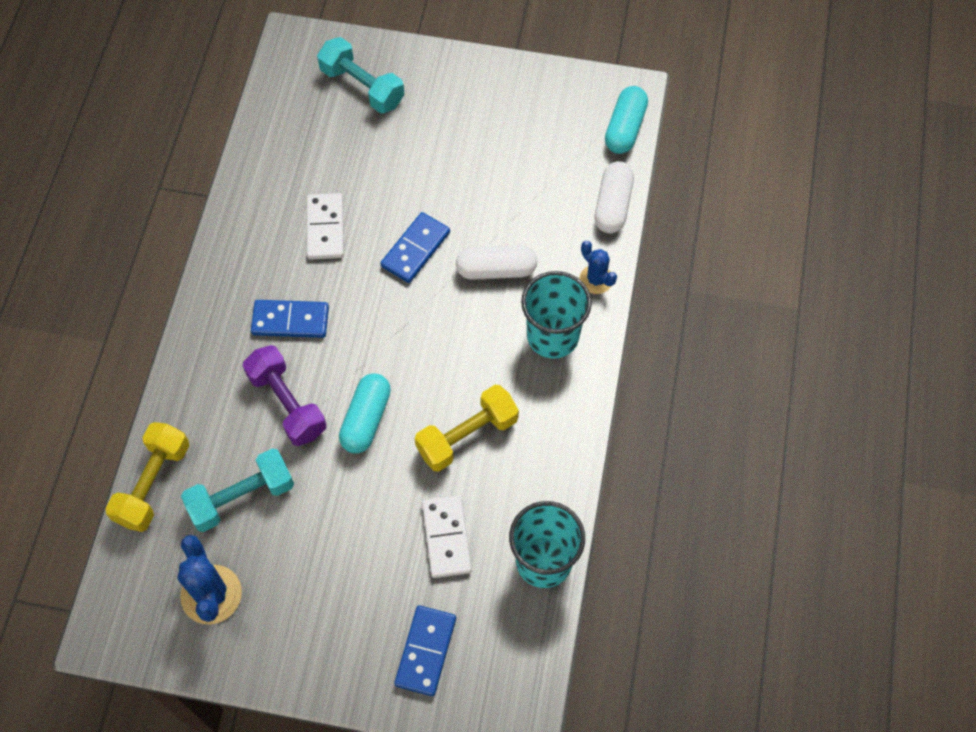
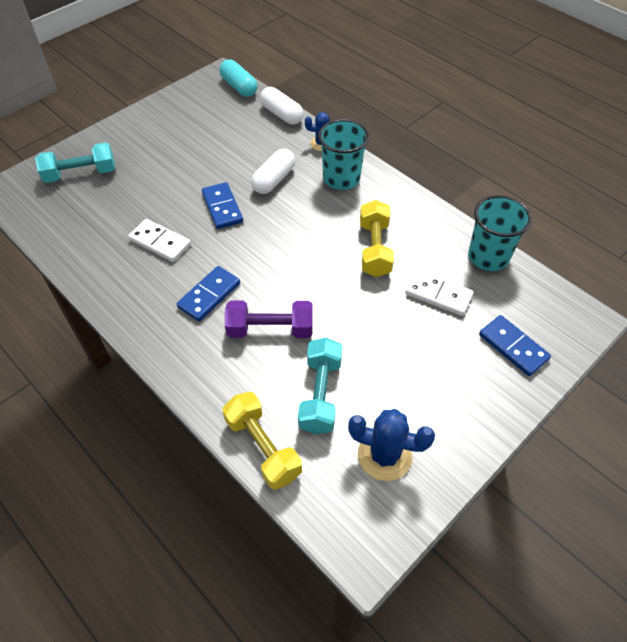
camera: 55 degrees left, 10 degrees down
turquoise capsule [339,373,391,453] -> none

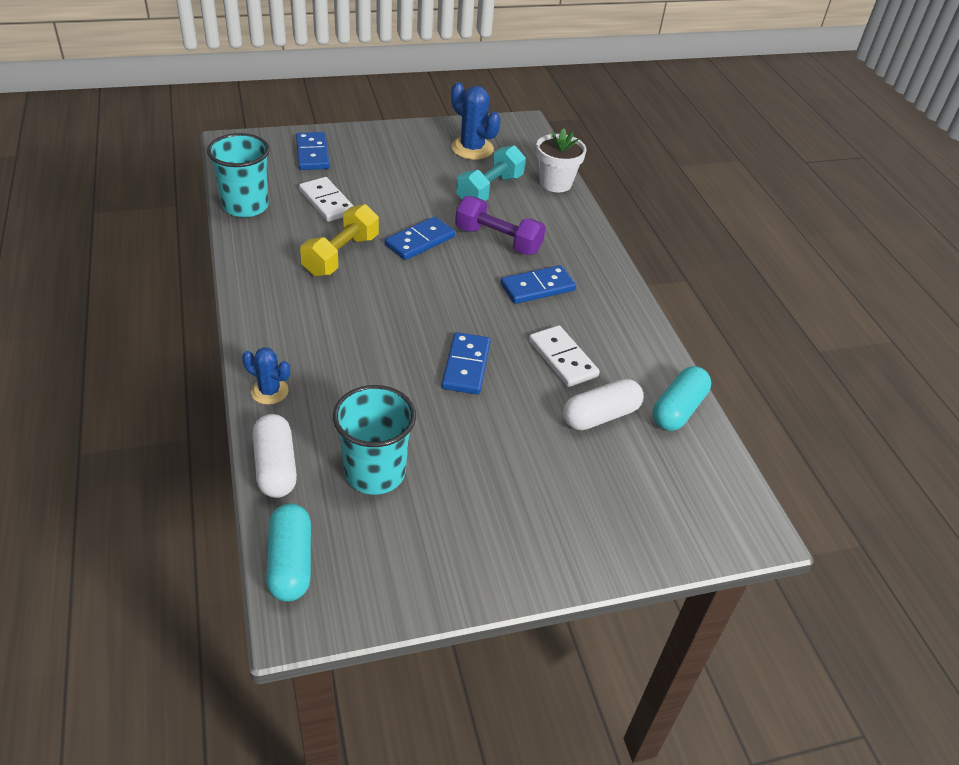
camera: 155 degrees left, 10 degrees down
turquoise dumbbell [35,142,115,183] -> none
yellow dumbbell [222,392,302,490] -> white flower pot [536,128,587,192]
white capsule [251,149,295,194] -> white capsule moved to [563,379,644,430]
turquoise cup [318,119,369,190] -> turquoise cup moved to [333,385,416,495]
none -> blue domino [385,217,455,260]
none -> turquoise capsule [653,366,711,431]

